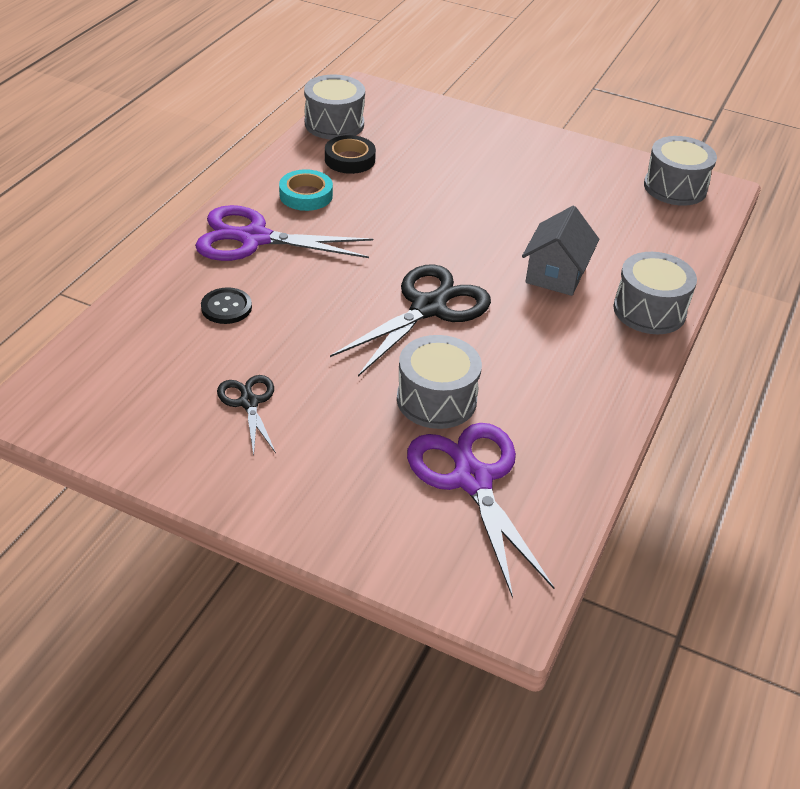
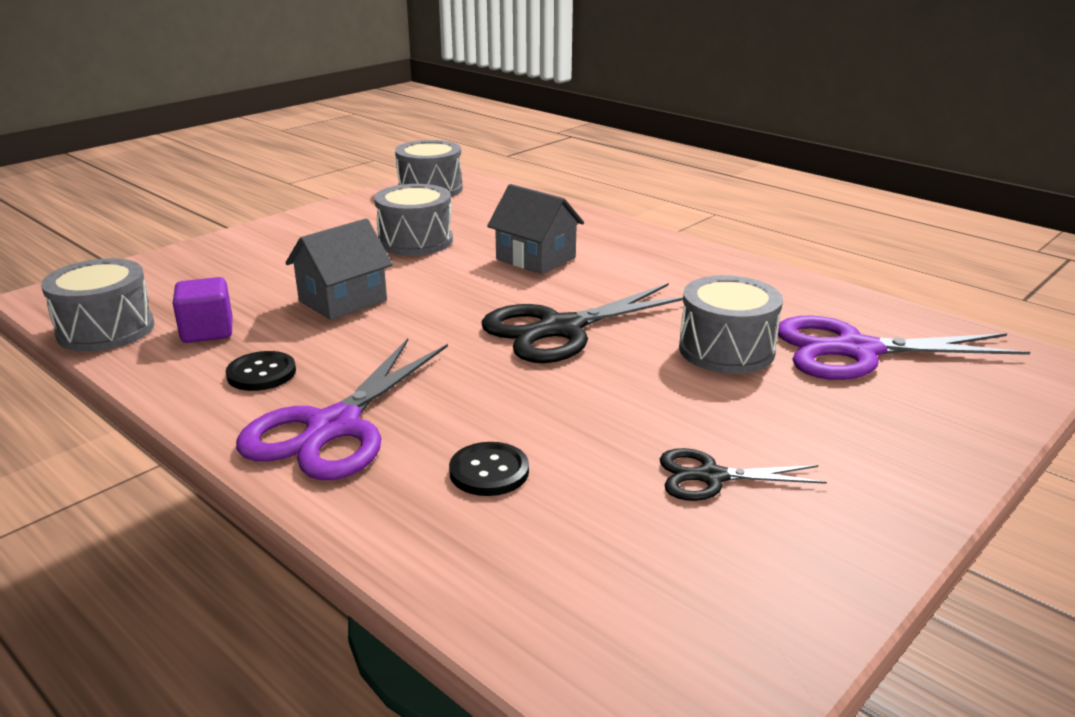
camera: 70 degrees left, 15 degrees down
turquoise tape [279,169,333,211] -> black button [226,351,296,391]
black tape [325,135,376,174] -> purple cube [173,277,232,343]
black scissors [330,264,491,376] -> black scissors turned 90 degrees counterclockwise [482,283,683,363]
grey drum [613,252,697,334] -> grey drum moved to [374,184,453,256]
none -> grey house [285,219,393,320]

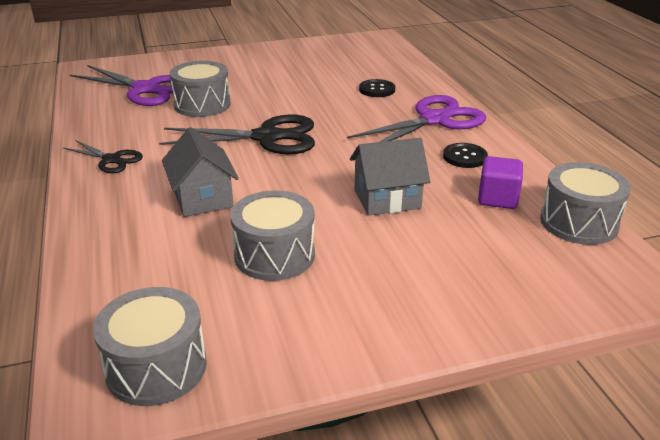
camera: 150 degrees left, 5 degrees up
black scissors [660,448,827,501] -> black scissors moved to [63,140,143,173]

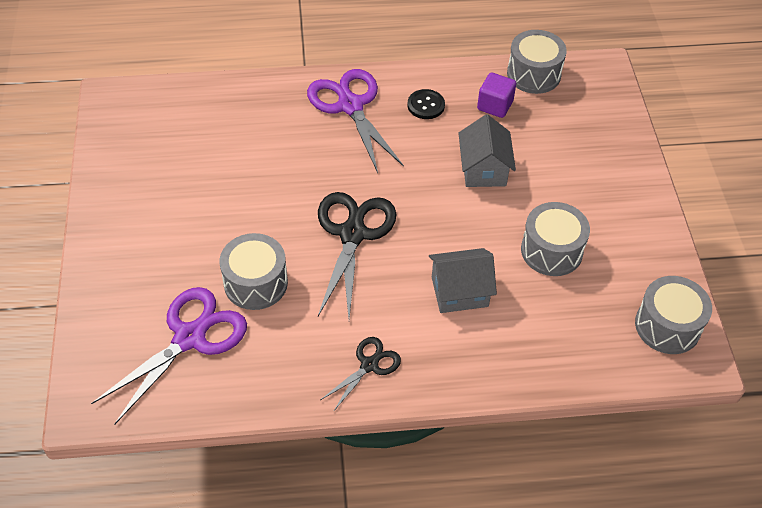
camera: 80 degrees left, 20 degrees up
black button [359,79,395,97] -> none

